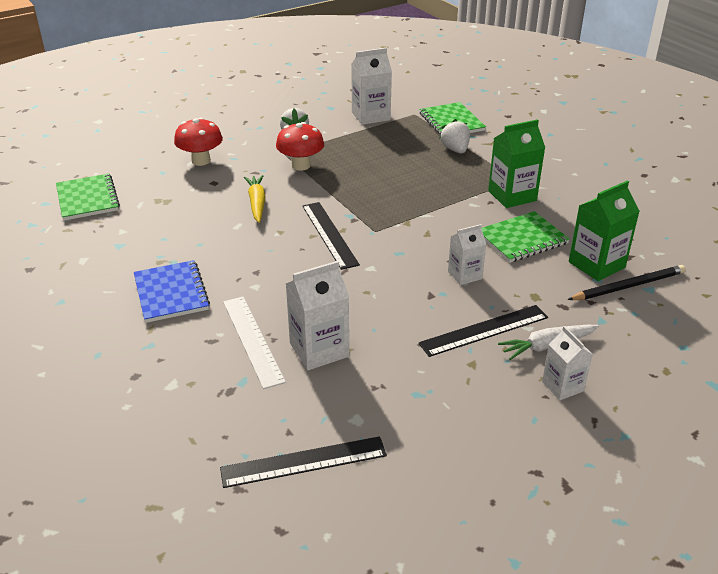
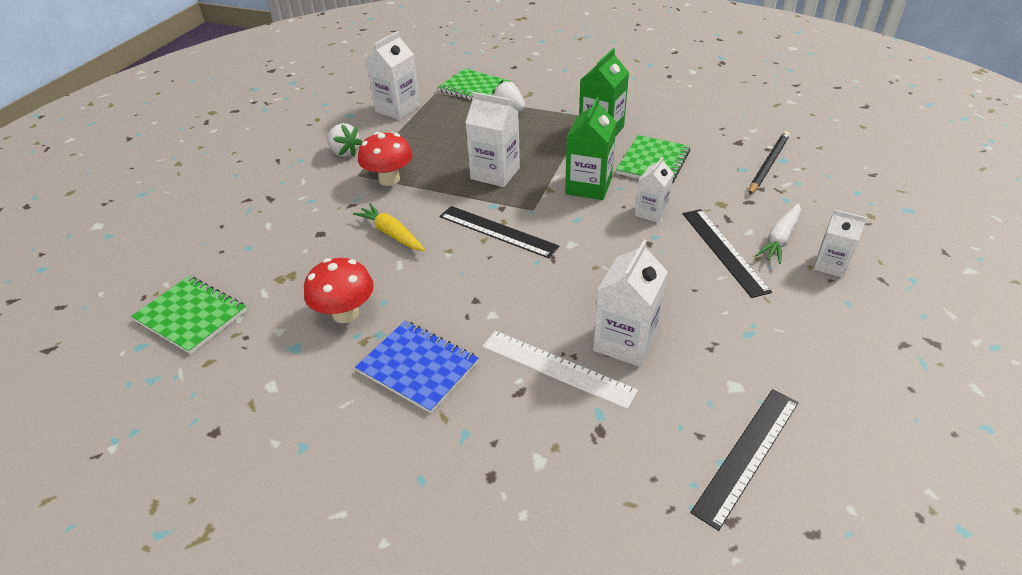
camera: 35 degrees left, 5 degrees up
red mushroom [174,117,223,166] -> red mushroom moved to [304,258,374,323]
black ruler [419,305,548,357] -> black ruler turned 45 degrees counterclockwise [683,209,772,298]
green carton [569,181,640,281] -> green carton moved to [565,97,616,200]
none -> white carton [465,92,520,187]

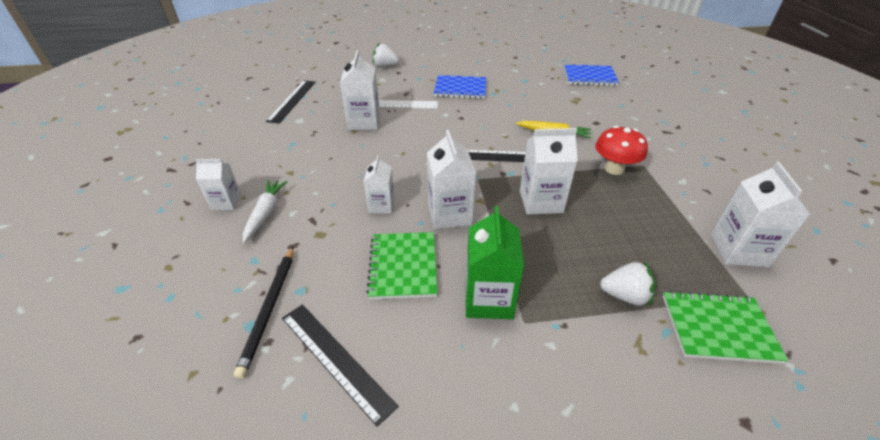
camera: 150 degrees right, 0 degrees up
green notebook [131,276,247,354] -> blue notebook [564,64,619,86]
red mushroom [304,258,374,323] -> none
white strawberry [327,123,362,157] -> white strawberry moved to [373,44,399,67]
green carton [565,97,616,200] -> white carton [427,130,476,230]
black ruler [683,209,772,298] -> black ruler moved to [282,304,399,427]

